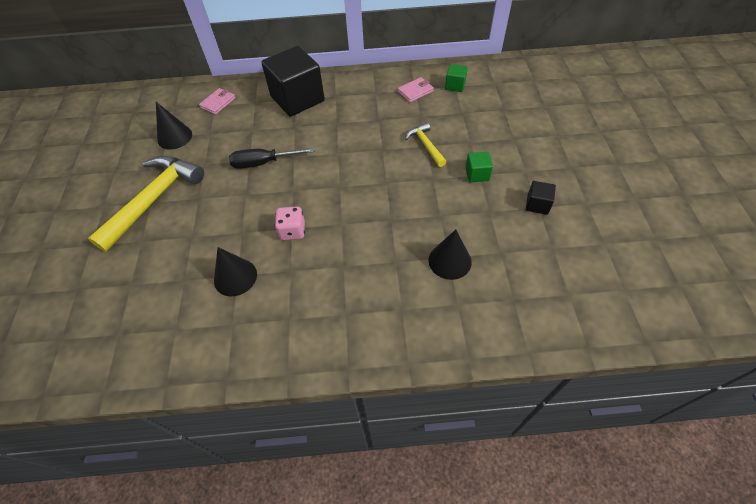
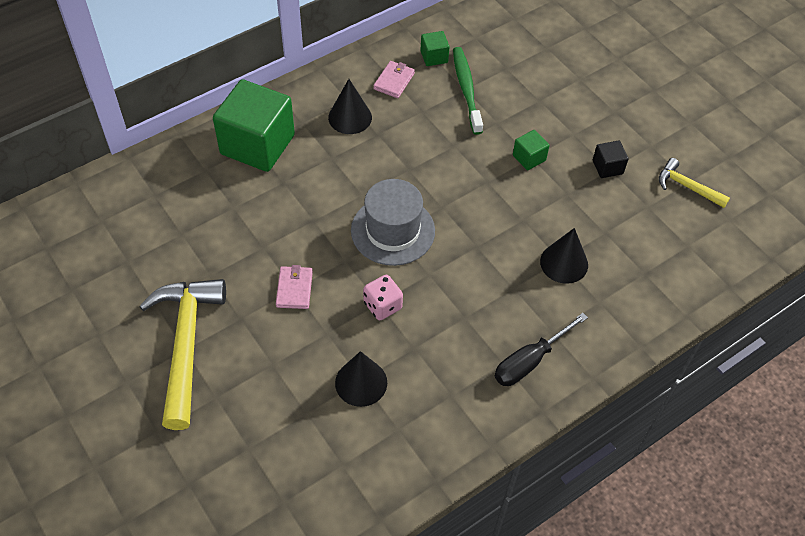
camera: 35 degrees left, 0 degrees up
black cone [156,102,192,149] -> black cone moved to [328,79,372,134]
pink wallet [199,88,236,115] -> pink wallet moved to [276,265,313,309]
black screwdriver [229,148,315,169] -> black screwdriver moved to [495,313,588,386]
black cube [261,46,325,117] -> green cube [213,79,295,172]
yellow hammer [405,122,446,167] -> yellow hammer moved to [659,158,730,208]
none -> grey hat [351,179,435,266]
none -> green toothbrush [453,47,483,135]

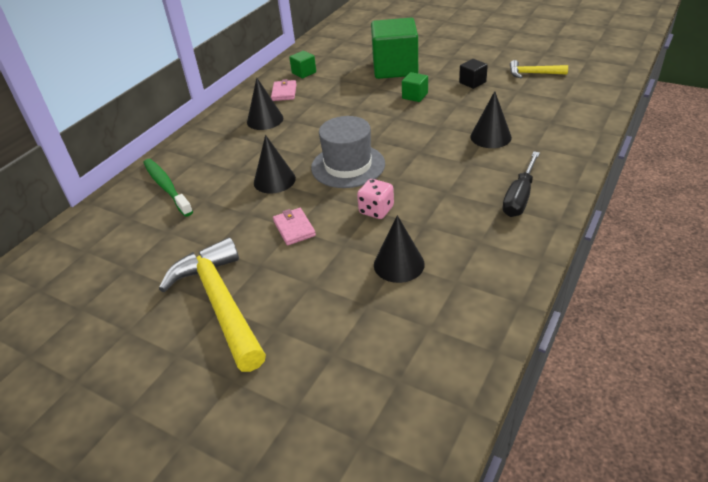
camera: 20 degrees left, 15 degrees down
green cube [213,79,295,172] -> green cube moved to [371,18,418,79]
green toothbrush [453,47,483,135] -> green toothbrush moved to [143,159,193,217]
none -> black cone [254,135,296,194]

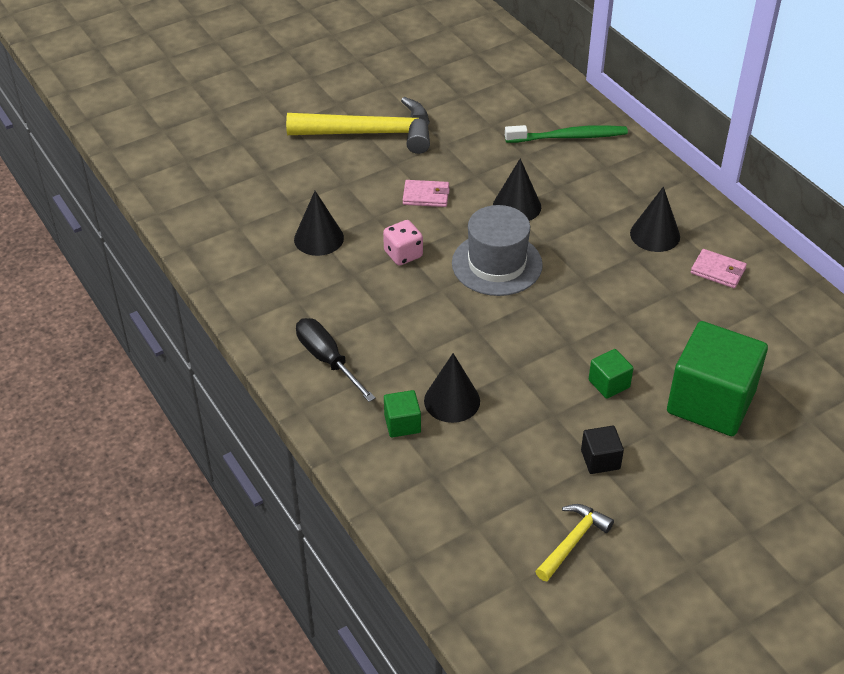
camera: 115 degrees right, 5 degrees up
green cube [289,51,316,78] -> green cube moved to [384,390,421,437]

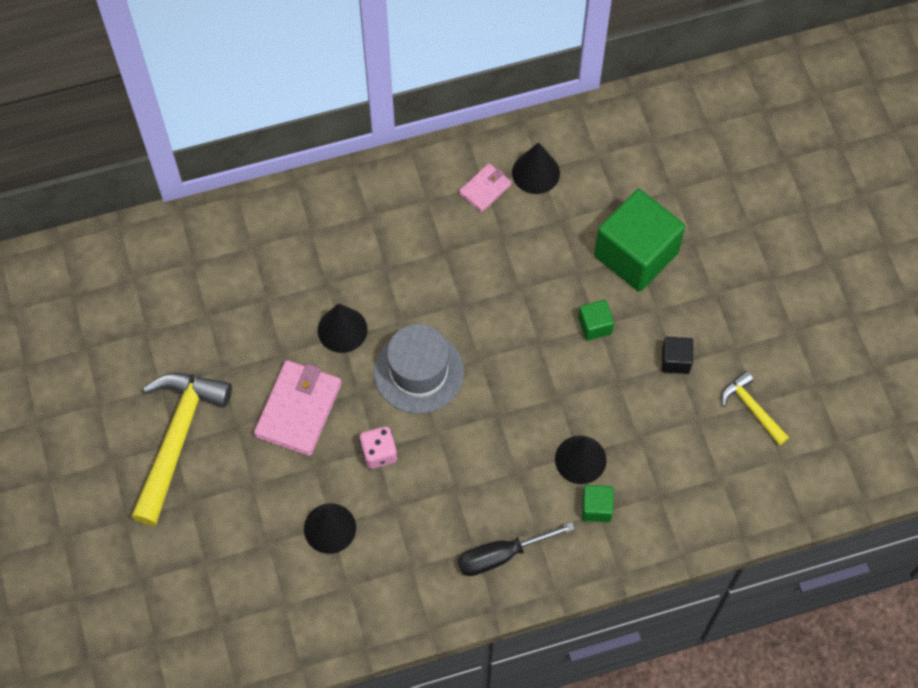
camera: 75 degrees left, 20 degrees up
pink wallet [403,180,450,207] -> pink wallet [254,360,342,456], size x1.81
green toothbrush [505,125,628,143] -> none
black cone [630,187,680,252] -> black cone moved to [512,142,560,194]

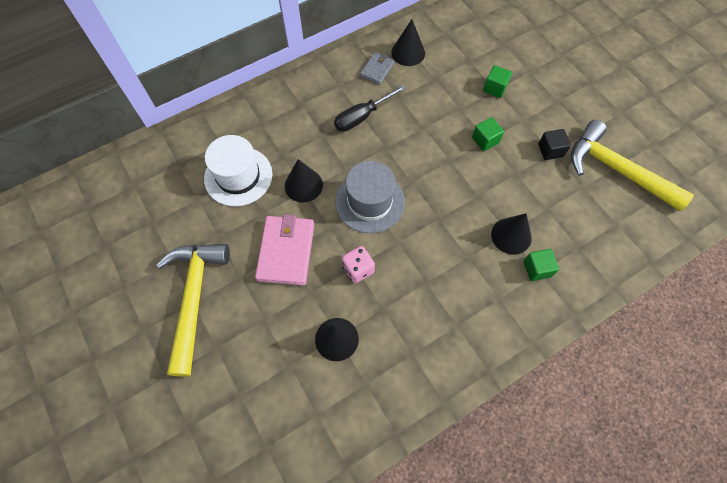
camera: 15 degrees left, 0 degrees up
black screwdriver [458,522,575,576] -> black screwdriver moved to [334,85,406,132]
pink wallet [459,163,512,212] -> grey wallet [360,52,394,85]
green cube [594,189,685,292] -> green cube [483,65,512,98], size x0.44
yellow hammer [721,371,789,446] -> yellow hammer [571,120,694,211], size x1.98
none -> white hat [204,135,272,206]

